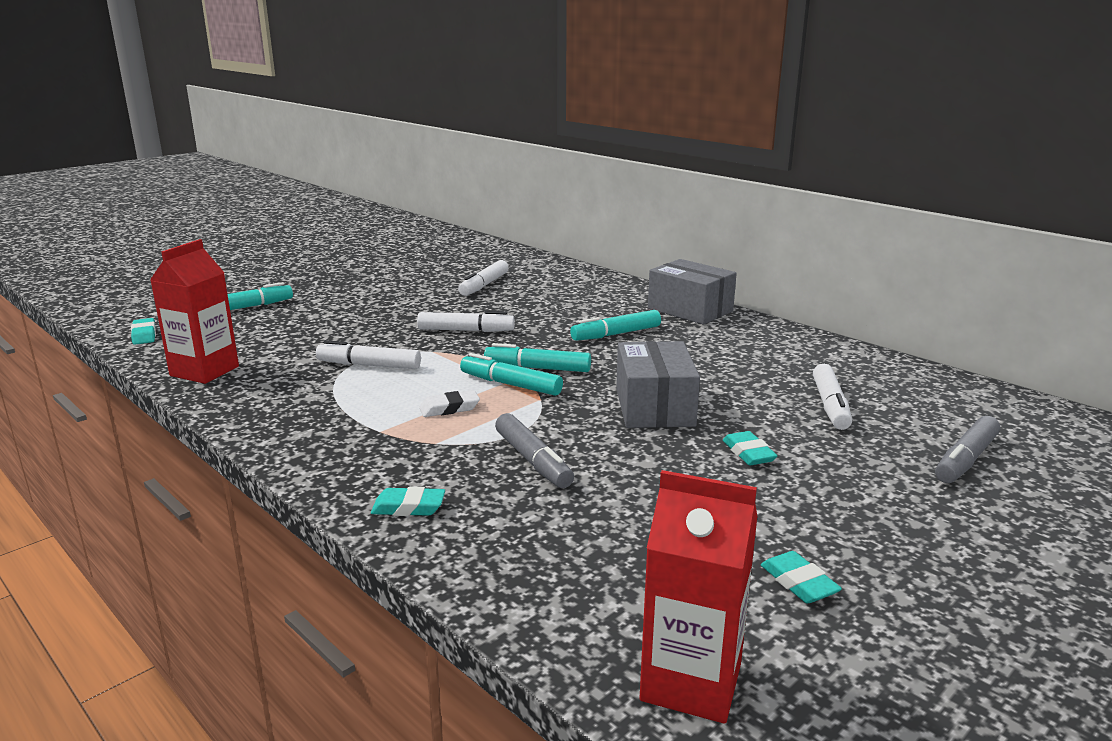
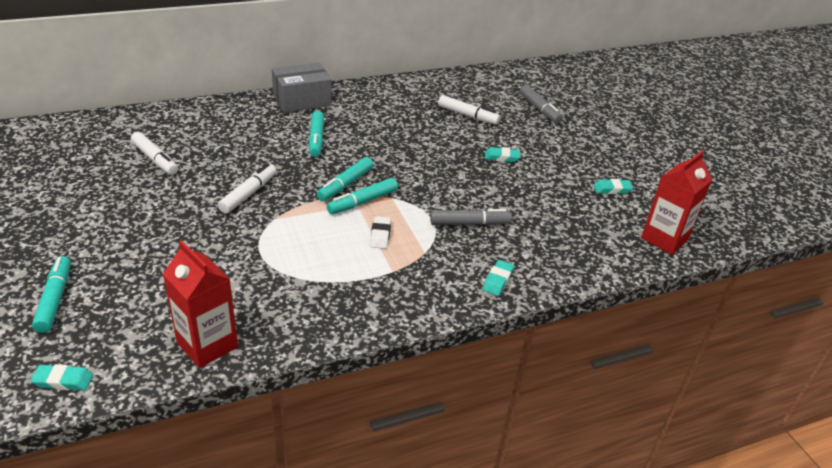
camera: 70 degrees left, 15 degrees up
white marker [316,340,421,369] -> none
grey box [616,341,700,428] -> none

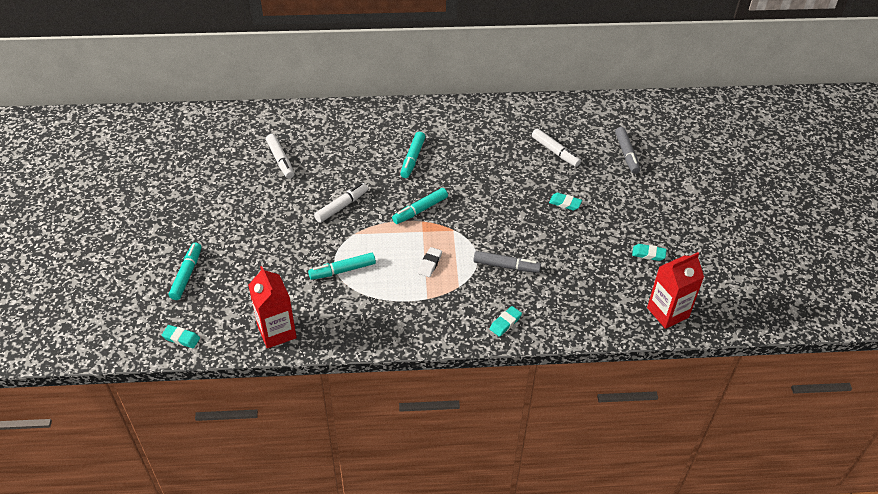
camera: 20 degrees right, 10 degrees up
grey box [272,62,331,113] -> none
turquoise marker [326,178,398,214] -> turquoise marker moved to [308,253,376,280]

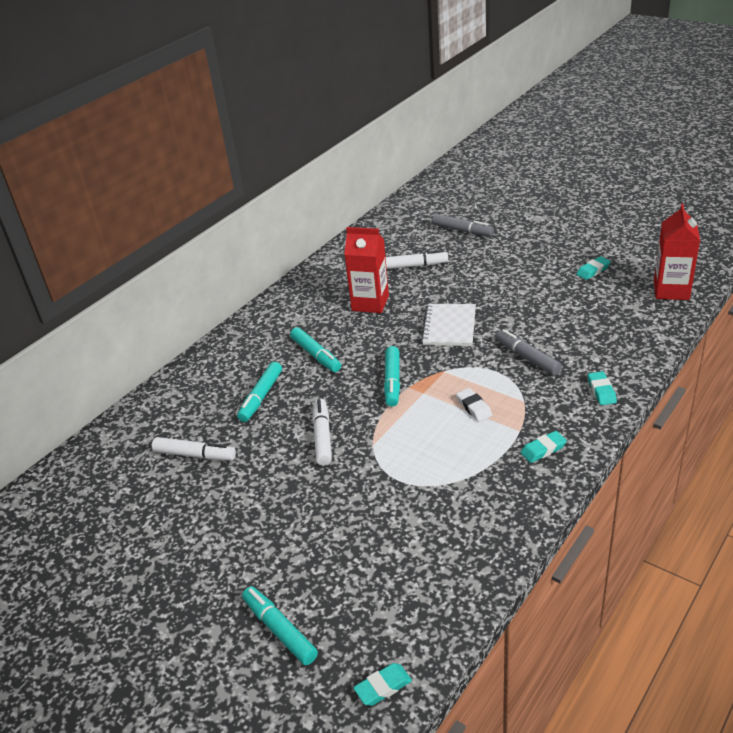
camera: 45 degrees left, 10 degrees down
red carton [248,266,297,349] -> red carton moved to [344,227,389,313]
turquoise marker [308,253,376,280] -> turquoise marker moved to [237,362,282,422]
grey marker [473,251,541,273] -> grey marker turned 90 degrees counterclockwise [496,329,562,376]
turquoise eraser [549,193,582,210] -> turquoise eraser moved to [521,431,567,463]
none -> white notebook [421,304,476,346]

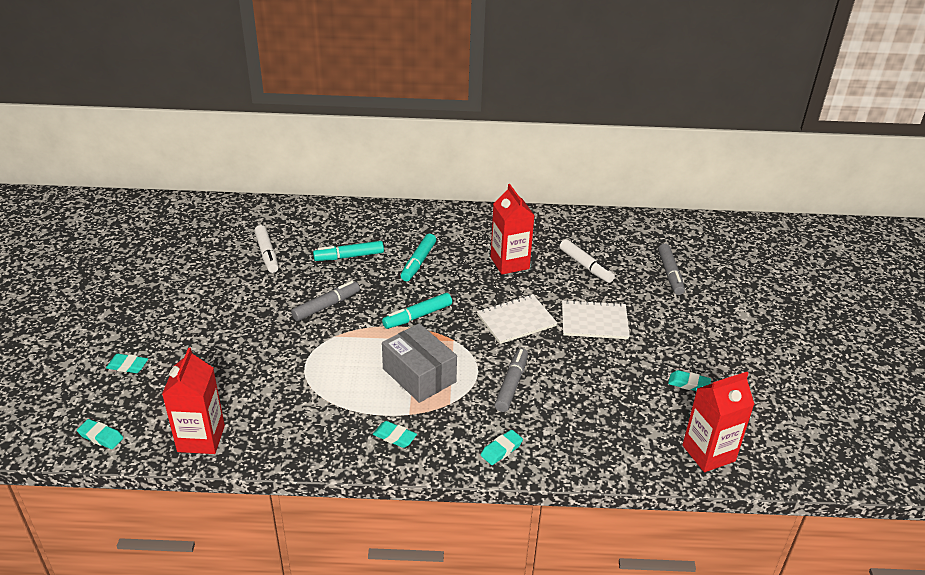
camera: 50 degrees right, 0 degrees up
turquoise marker [242,586,318,665] -> turquoise eraser [106,354,148,373]
white marker [313,398,332,466] -> grey marker [291,281,360,321]
white eraser [456,388,492,422] -> grey box [382,323,457,403]
none -> red carton [162,348,225,454]
none -> white notebook [562,300,630,339]

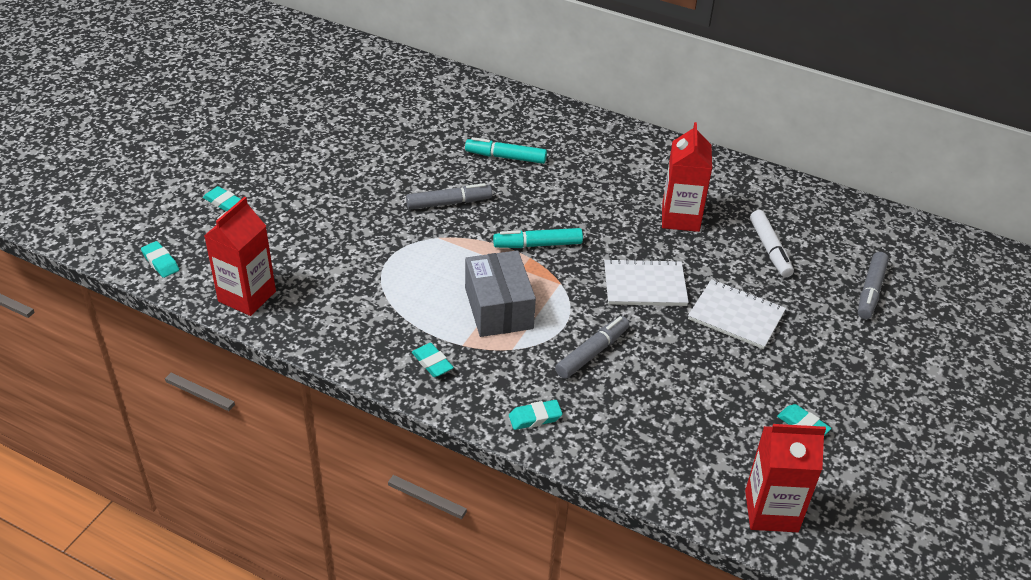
camera: 25 degrees right, 5 degrees up
white marker [254,225,279,273] -> none
turquoise marker [401,234,436,281] -> none

